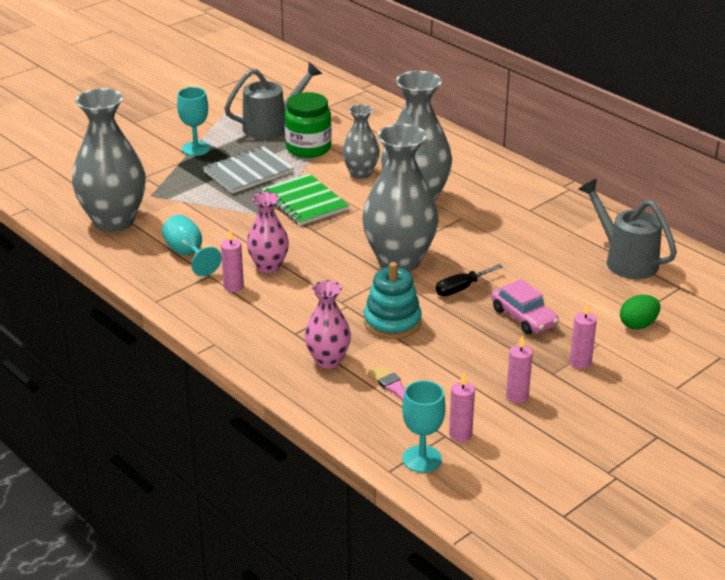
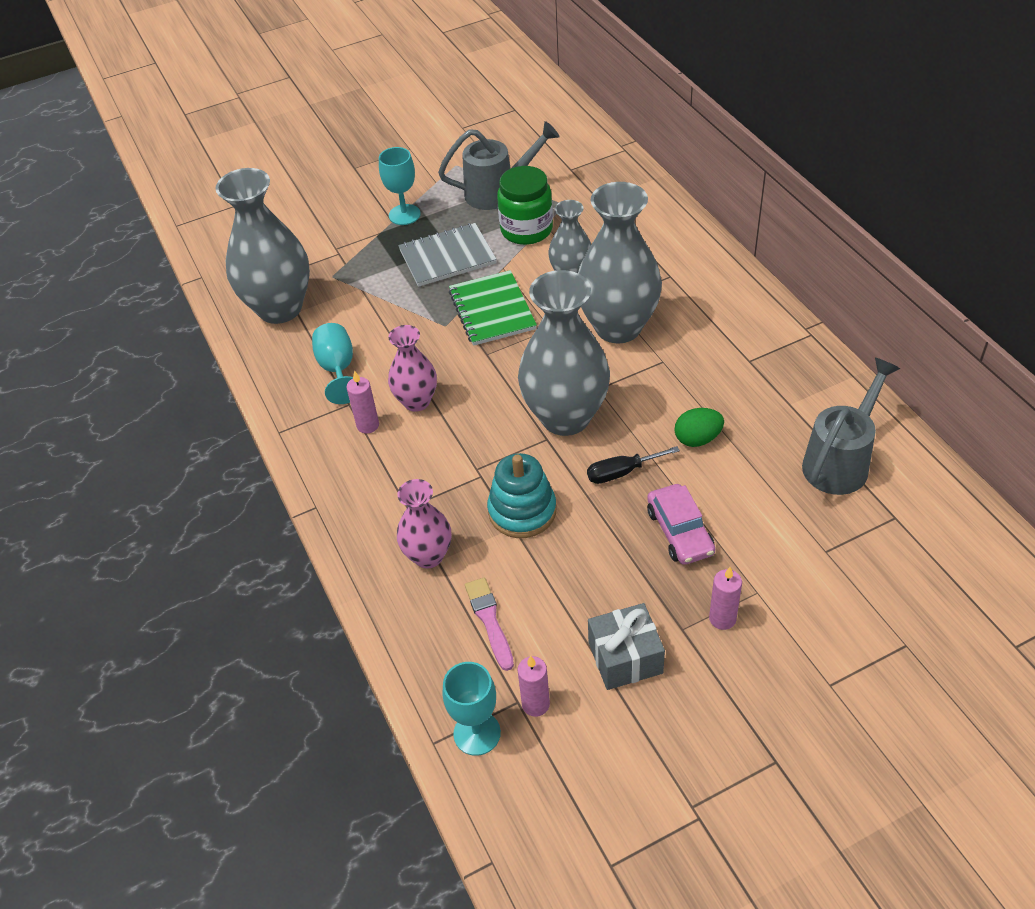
camera: 20 degrees right, 15 degrees up
pink candle [506,335,533,403] -> grey gift [588,603,665,690]
grey watering can [578,179,677,279] -> grey watering can turned 60 degrees clockwise [802,358,900,495]
green egg [620,295,660,330] -> green egg moved to [675,408,724,447]

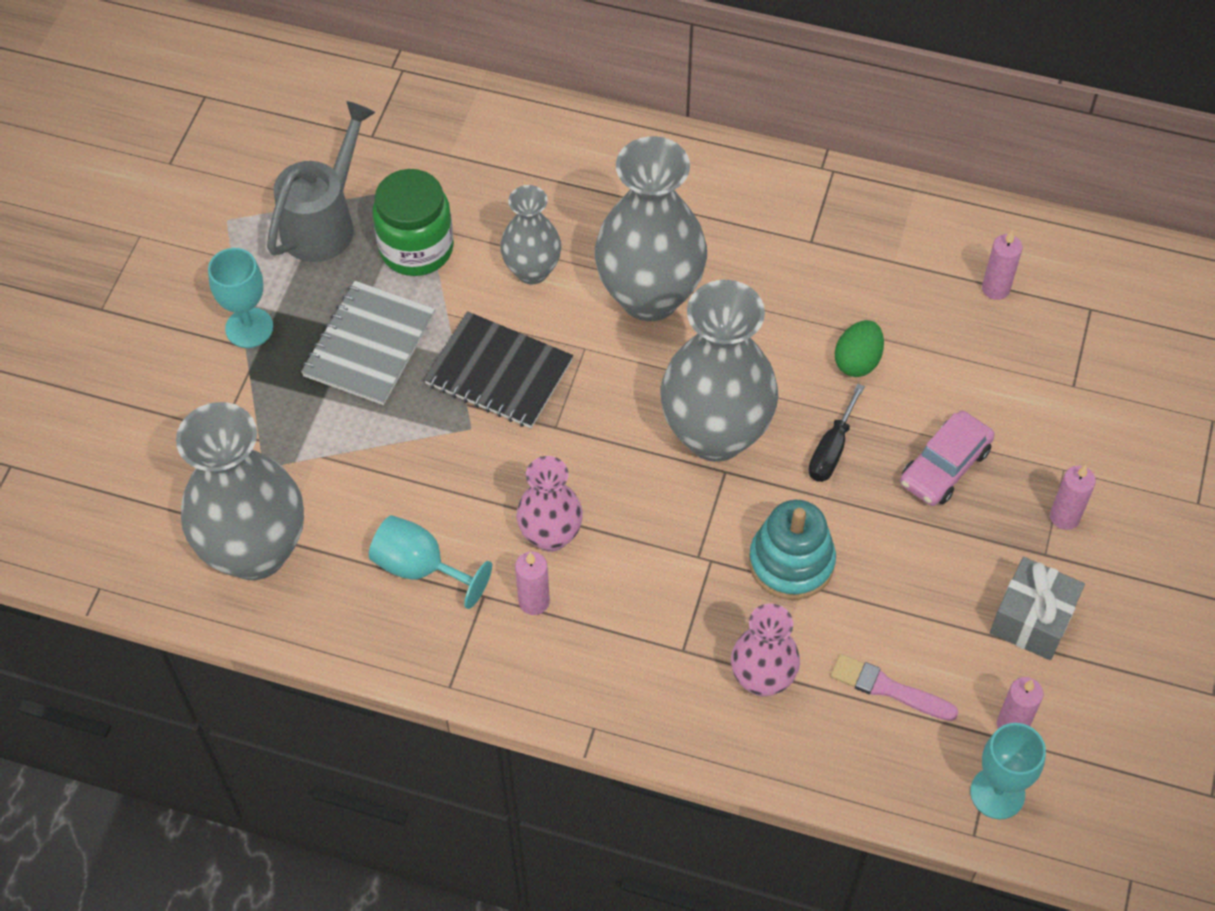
camera: 50 degrees left, 10 degrees up
green notebook [449,270,537,346] -> black notebook [424,311,573,428]
pink car [647,484,715,565] -> pink car turned 105 degrees clockwise [900,411,995,506]
grey watering can [802,358,900,495] -> pink candle [982,230,1023,300]

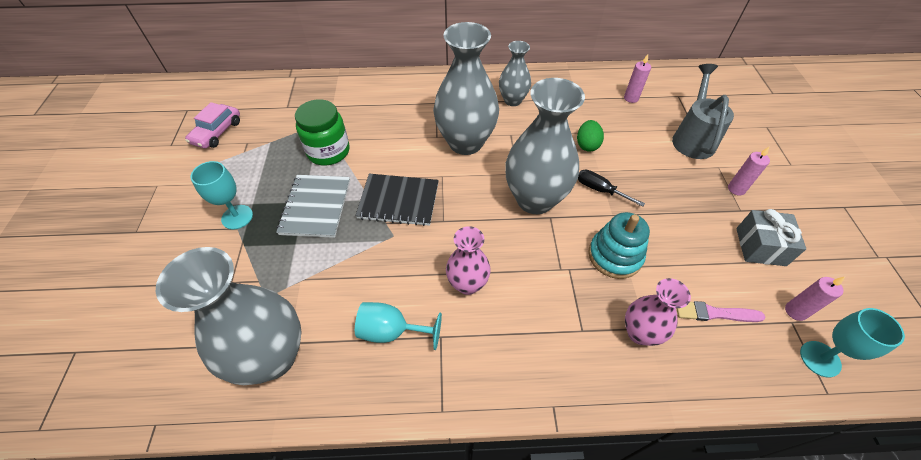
camera: 20 degrees left, 5 degrees down
grey watering can [267,101,375,262] -> grey watering can moved to [672,64,734,159]
grey vase [500,185,561,284] -> grey vase moved to [499,41,531,106]
pink candle [515,552,550,615] -> none
black screwdriver [809,383,865,482] -> black screwdriver turned 120 degrees clockwise [578,170,645,207]
pink car [900,411,995,506] -> pink car moved to [185,102,240,149]

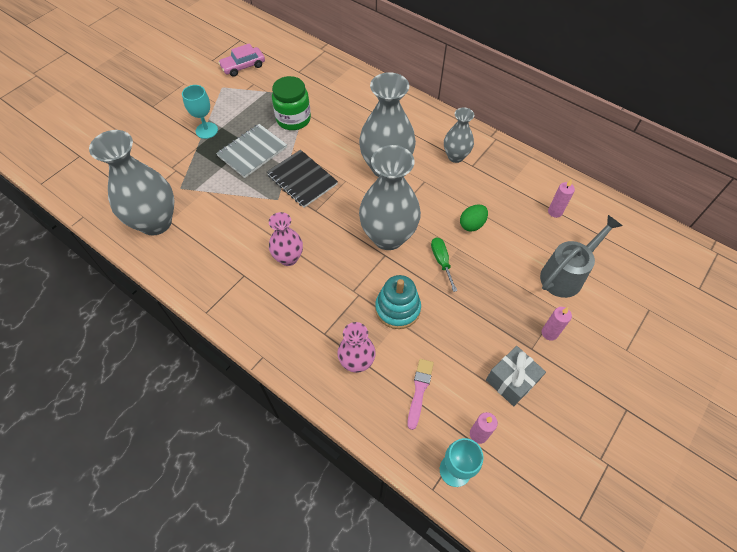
camera: 40 degrees right, 5 degrees up
turquoise goblet [355,302,442,350] -> none
black screwdriver [578,170,645,207] -> green screwdriver [431,237,457,292]
pink brush [676,301,766,322] -> pink brush turned 60 degrees clockwise [407,359,434,430]

